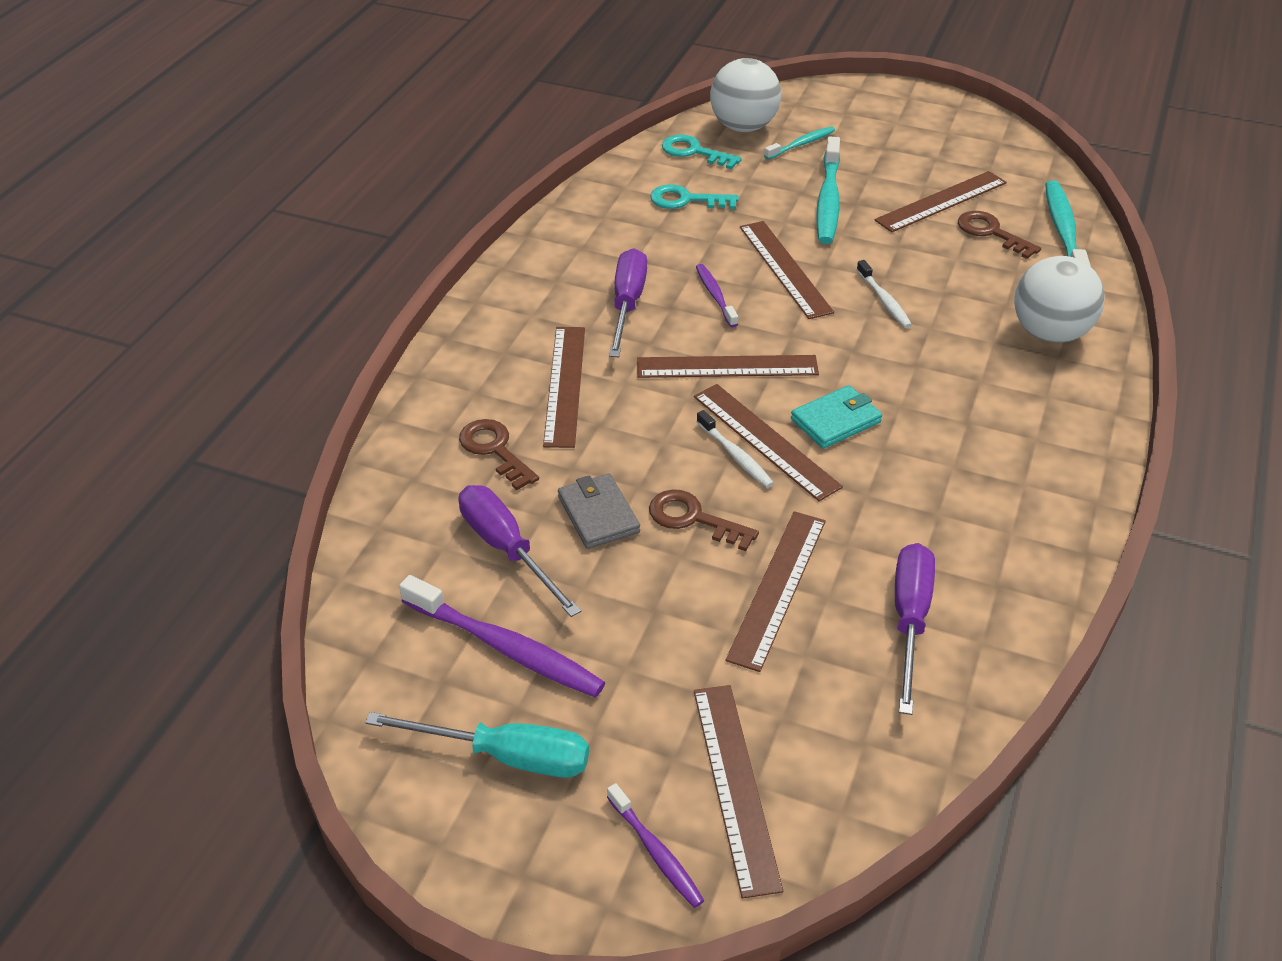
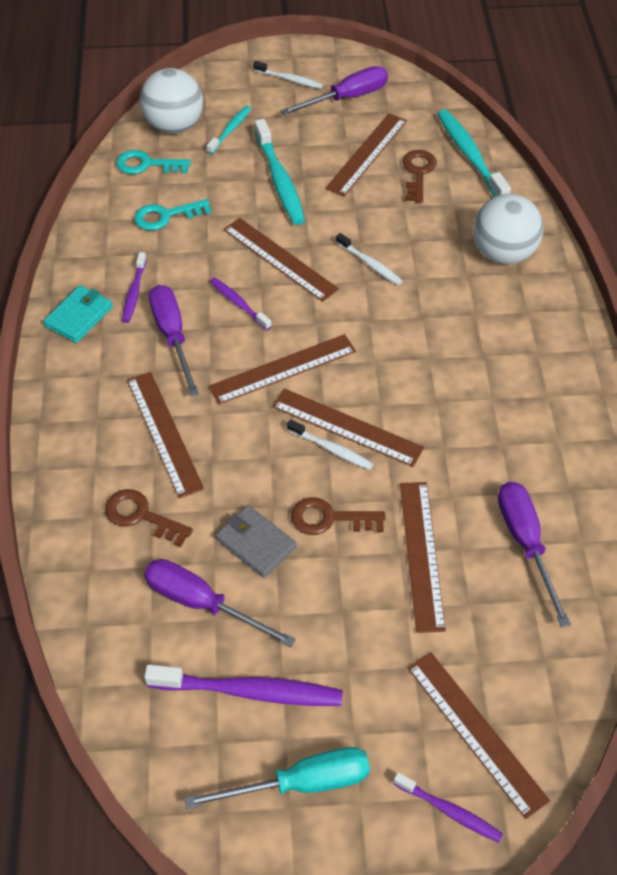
camera: 25 degrees left, 10 degrees up
turquoise wallet [791,385,882,449] -> turquoise wallet moved to [43,285,113,343]
brown key [958,211,1041,259] -> brown key turned 75 degrees clockwise [402,150,437,203]
none -> purple toothbrush [122,252,147,323]
none -> white toothbrush [253,61,323,89]
none -> purple screwdriver [280,66,388,115]

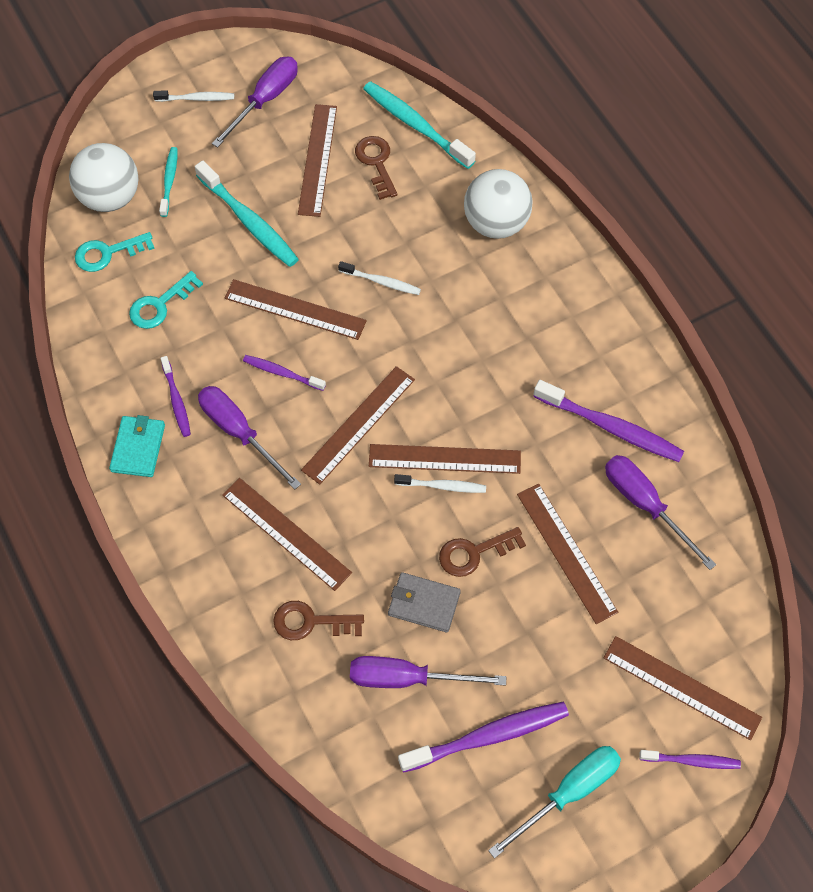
camera: 25 degrees left, 10 degrees up
none -> purple toothbrush [533,380,684,462]

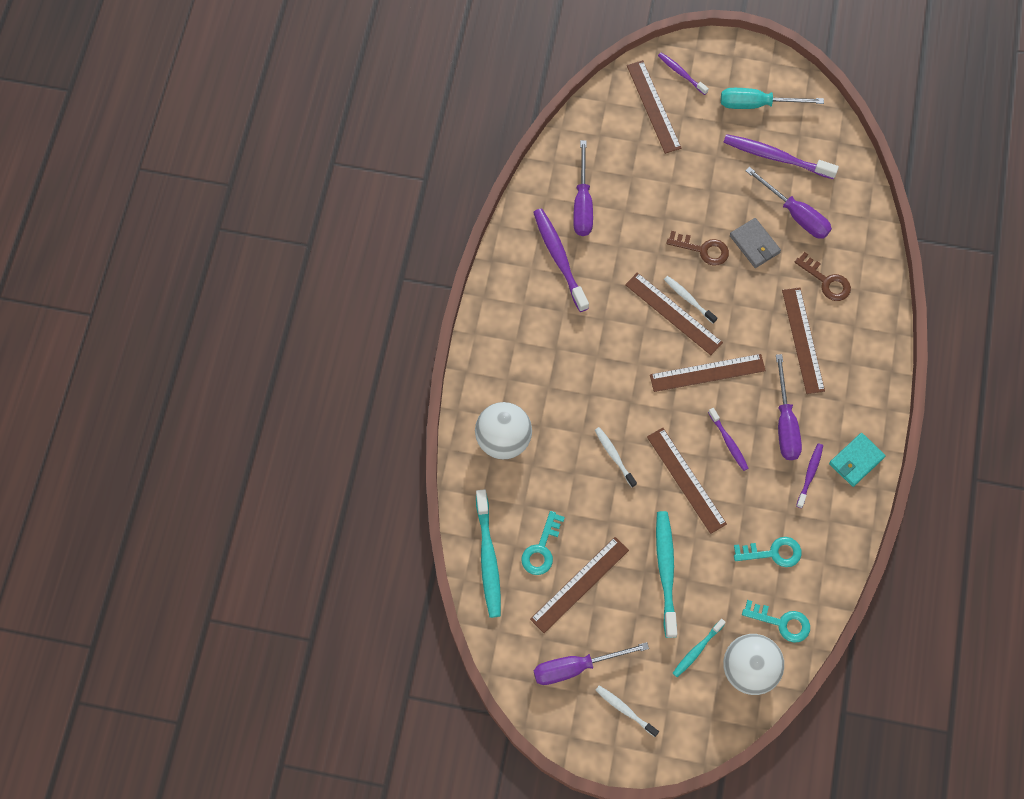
camera: 140 degrees left, 5 degrees up
brown key [355,136,397,200] -> turquoise key [522,511,565,575]
brown ruler [517,484,618,624] -> none

